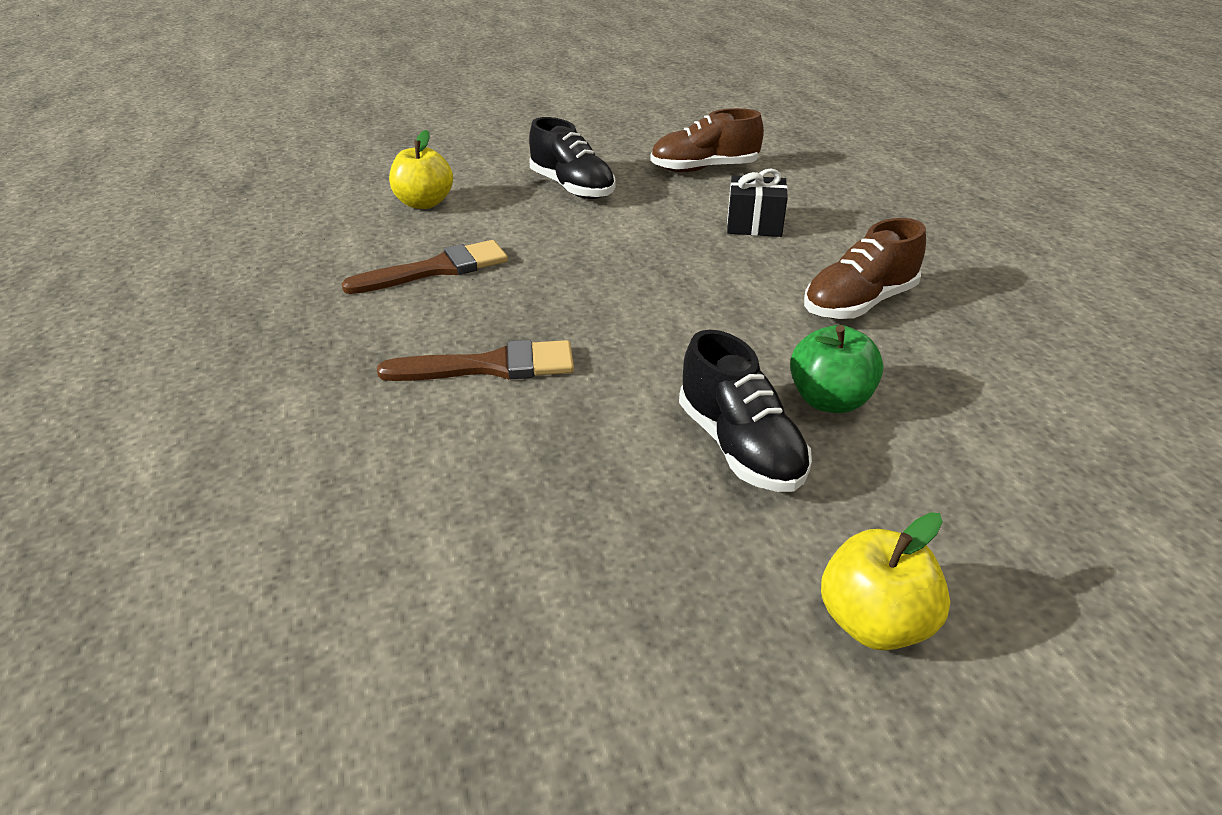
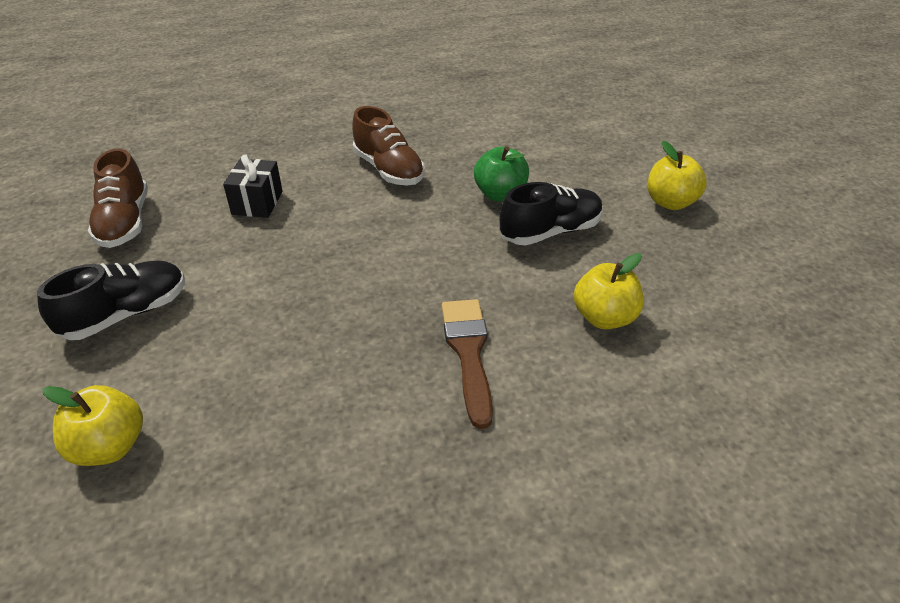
camera: 90 degrees left, 5 degrees up
brown brush [341,240,508,294] -> none
none -> yellow apple [574,253,644,329]

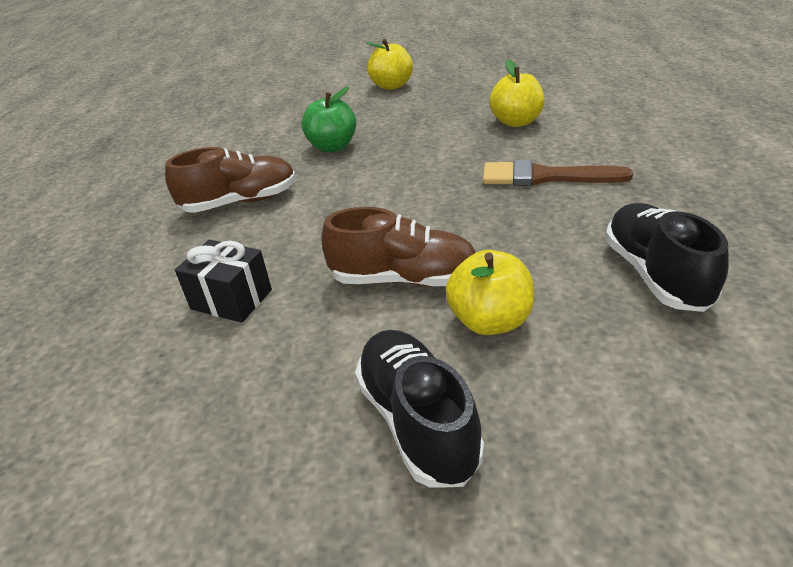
camera: 70 degrees left, 5 degrees down
yellow apple [43,385,143,466] -> yellow apple moved to [446,250,534,335]
brown shoe [88,149,148,248] -> brown shoe moved to [322,207,475,286]
black shoe [500,182,603,246] -> black shoe moved to [605,203,729,312]

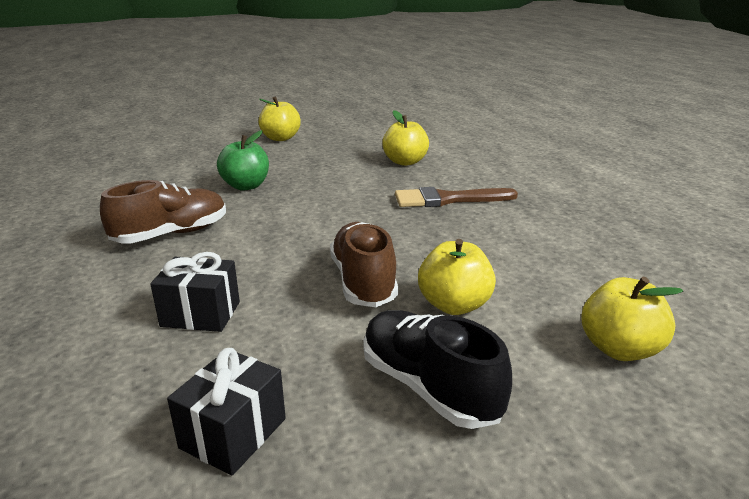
camera: 20 degrees left, 10 degrees down
brown shoe [322,207,475,286] -> brown shoe turned 90 degrees counterclockwise [330,222,398,307]
black shoe [605,203,729,312] -> none
none -> black gift [167,348,286,475]
none -> yellow apple [582,276,683,361]

